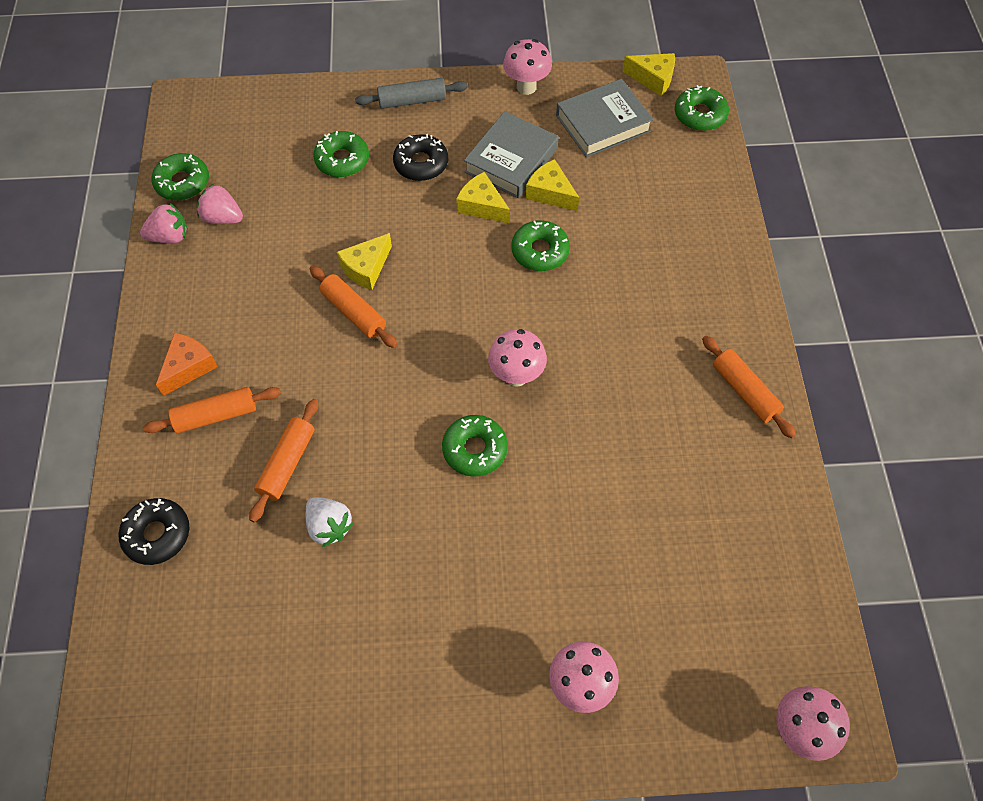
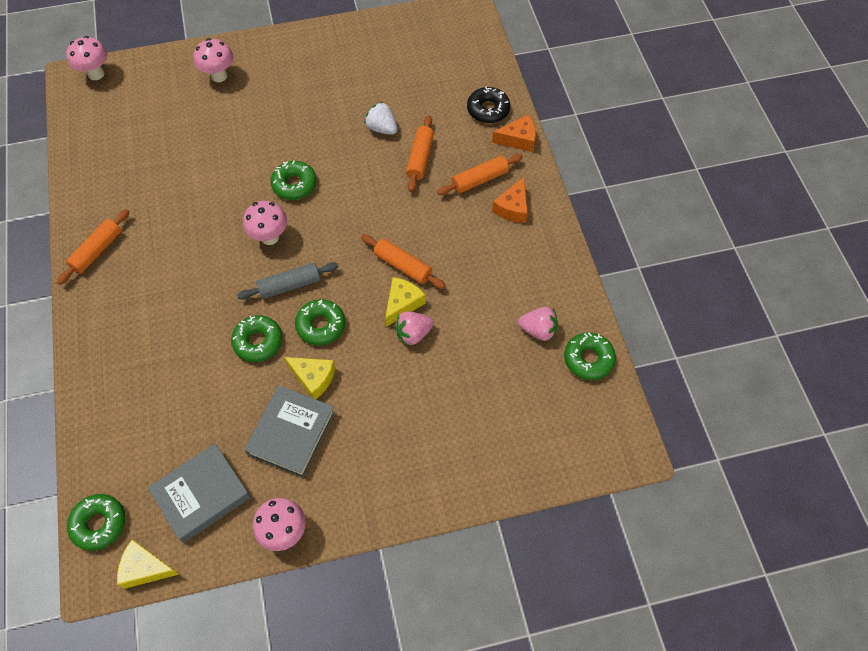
camera: 170 degrees right, 0 degrees up
pink strawberry [140,203,188,243] -> pink strawberry moved to [395,311,434,346]
green donut [313,131,369,177] -> green donut moved to [295,299,345,345]
grey rolling pin [355,78,468,109] -> grey rolling pin moved to [237,262,339,300]
black donut [393,134,448,181] -> none
yellow cheese [526,159,579,211] -> none
orange rolling pin [702,335,796,438] -> orange rolling pin turned 75 degrees clockwise [57,209,130,285]
none -> orange cheese [492,115,536,152]

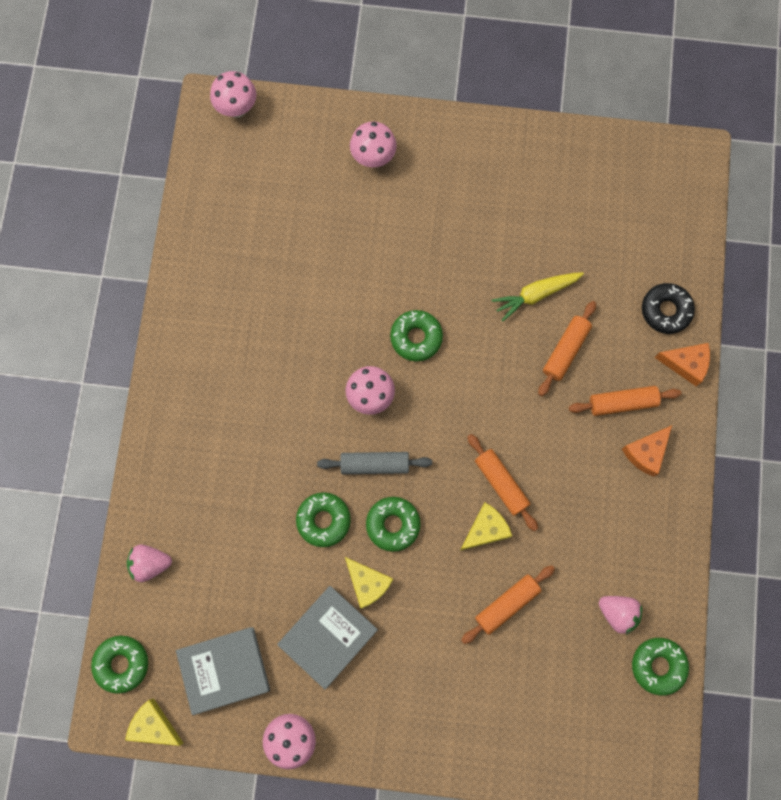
camera: 20 degrees right, 15 degrees up
orange rolling pin [57,209,130,285] -> orange rolling pin moved to [461,565,555,644]
white strawberry [365,102,397,135] -> yellow carrot [492,272,584,322]
pink strawberry [395,311,434,346] -> pink strawberry moved to [127,544,172,582]

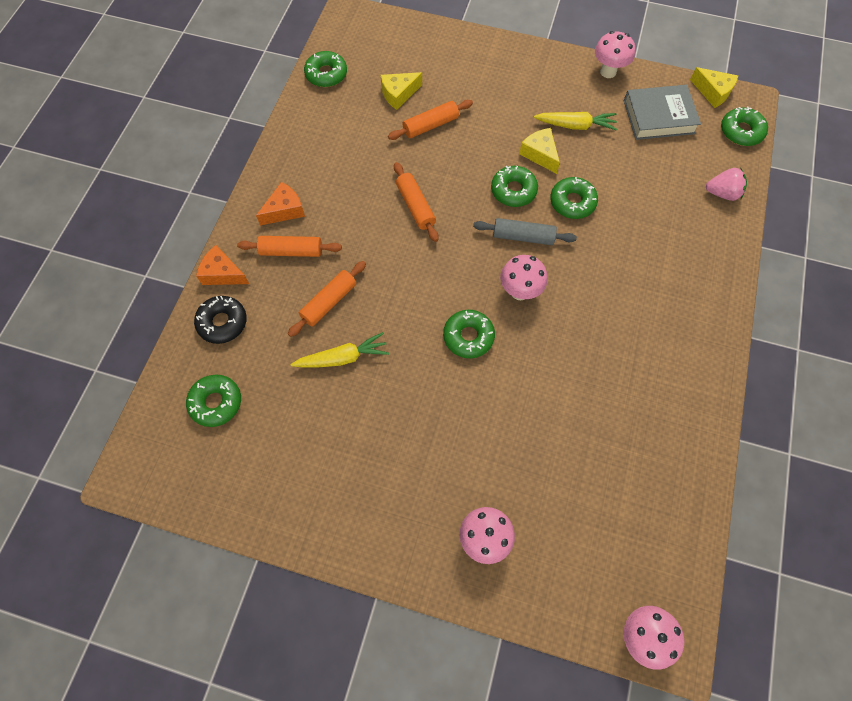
camera: 170 degrees left, 10 degrees down
grey book [277,586,378,690] -> yellow carrot [534,112,617,131]
yellow cheese [460,503,512,551] -> yellow cheese moved to [381,72,422,110]
pink strawberry [599,596,642,635] -> none
none -> green donut [186,375,241,427]

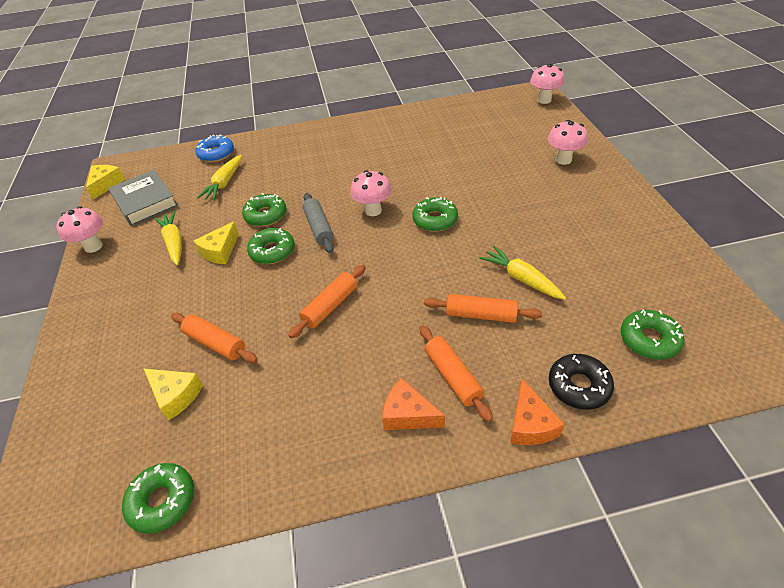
camera: 115 degrees left, 20 degrees down
pink strawberry [706,168,747,201] -> blue donut [195,134,234,162]
green donut [721,106,768,146] -> none
none -> yellow carrot [197,155,242,201]

